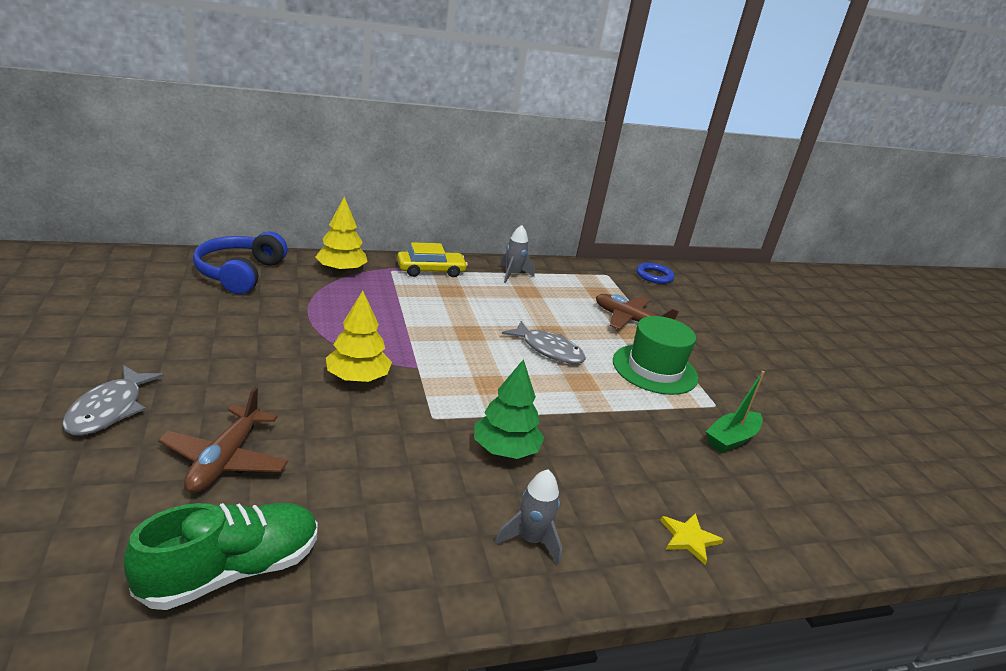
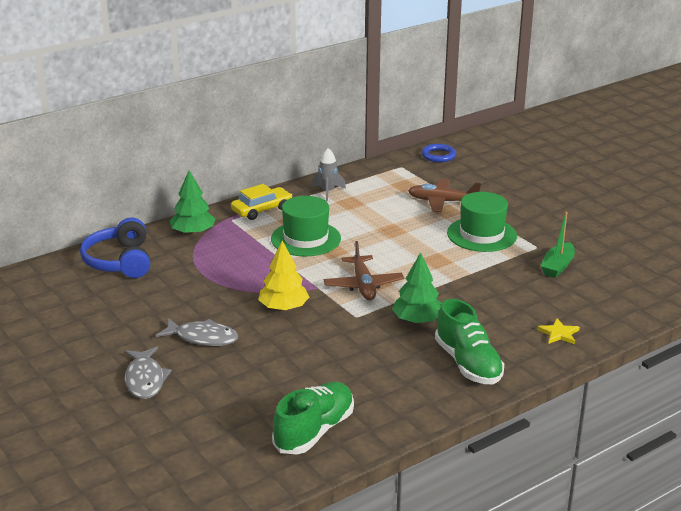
camera: 15 degrees left, 0 degrees up
brown plane [158,387,288,493] -> brown plane moved to [324,241,404,300]
yellow tree [315,197,368,273] -> green tree [170,171,215,235]
grey rocket [495,469,562,565] -> green shoe [435,299,504,384]
grey fish [502,321,586,364] -> grey fish moved to [156,318,238,346]
none -> green hat [271,196,341,256]

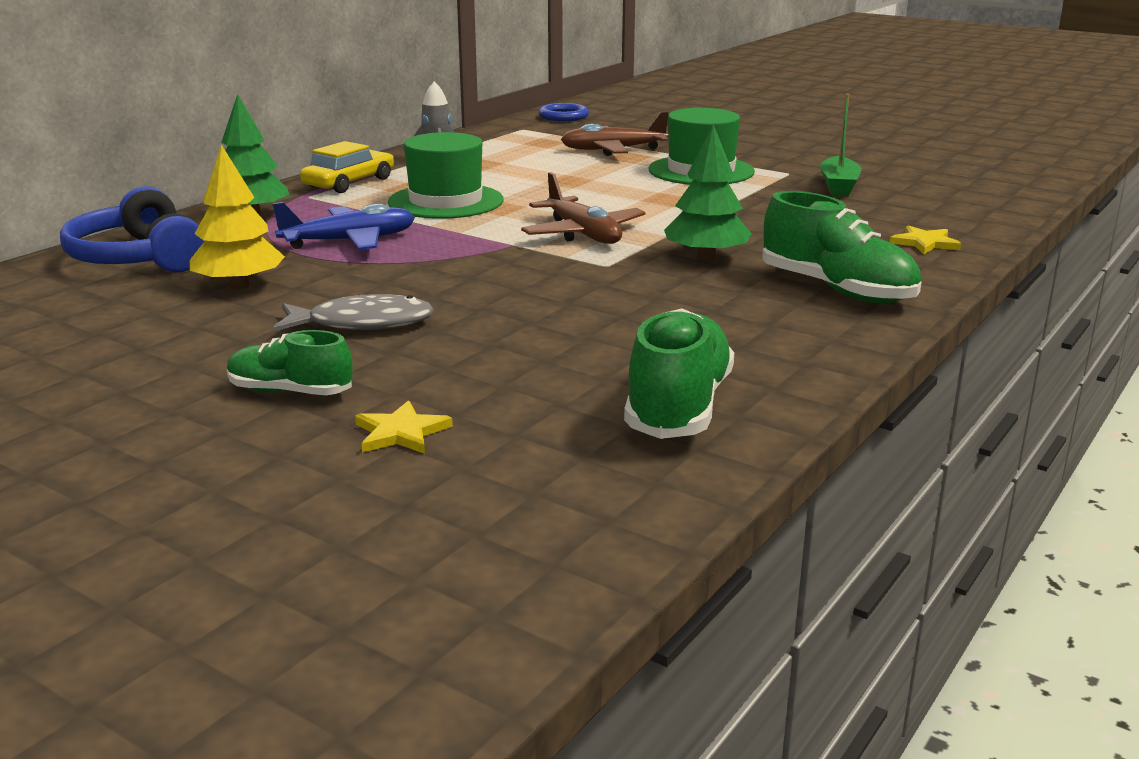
camera: 20 degrees left, 5 degrees down
grey fish [125,347,172,399] -> green shoe [227,330,353,395]
yellow tree [258,241,309,311] -> yellow tree moved to [190,145,285,289]
none -> blue plane [272,202,415,250]
none -> yellow star [355,400,453,454]

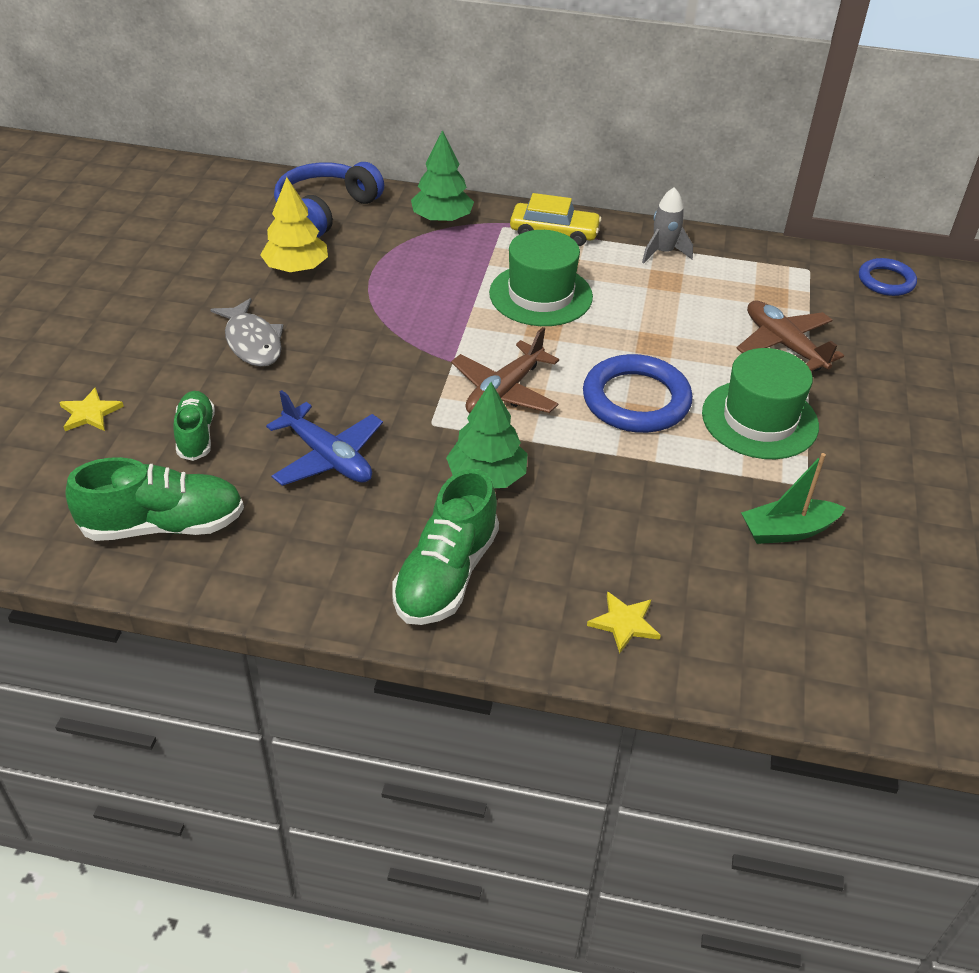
camera: 65 degrees right, 20 degrees up
green shoe [227,330,353,395] -> green shoe moved to [173,391,215,461]
blue plane [272,202,415,250] -> blue plane moved to [266,390,383,486]
none -> blue ring [583,354,693,433]

